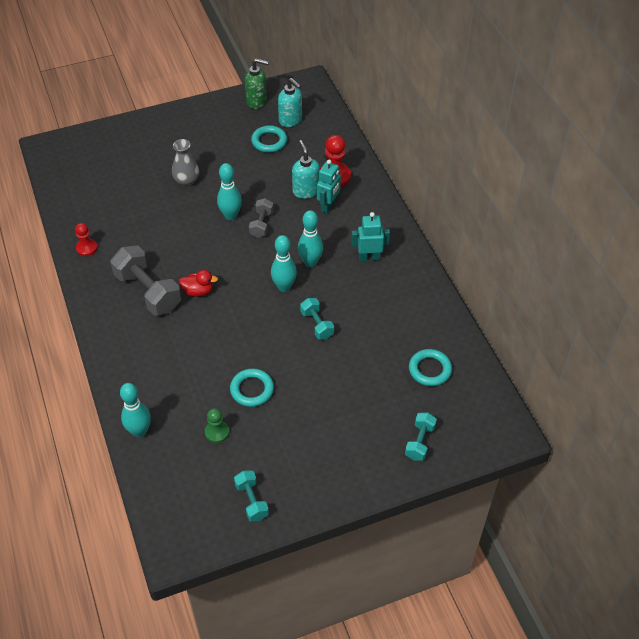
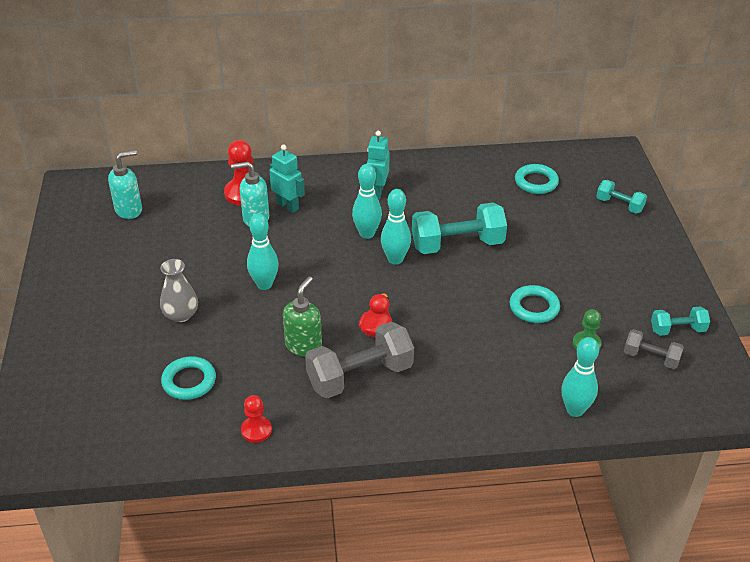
camera: 75 degrees left, 10 degrees down
green soap dispenser [245,58,269,109] -> green soap dispenser moved to [283,276,322,357]
grey dumbbell [249,198,274,238] -> grey dumbbell moved to [624,329,684,369]
turquoise ring [251,125,287,153] -> turquoise ring moved to [161,356,216,400]
turquoise dumbbell [300,298,334,339] -> turquoise dumbbell [412,203,507,254], size x1.85

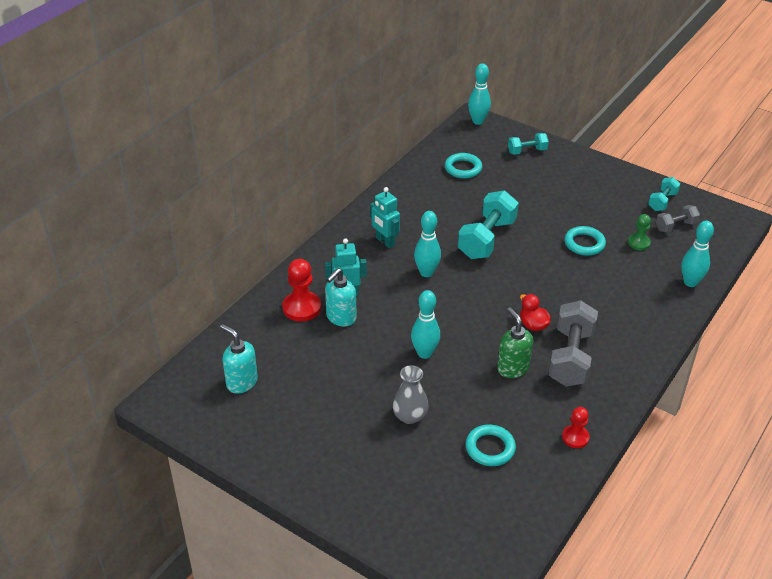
camera: 50 degrees left, 0 degrees up
turquoise soap dispenser [108,150,142,219] -> turquoise soap dispenser turned 60 degrees counterclockwise [220,324,258,394]
turquoise bowling pin [381,189,411,265] -> turquoise bowling pin moved to [468,63,491,125]

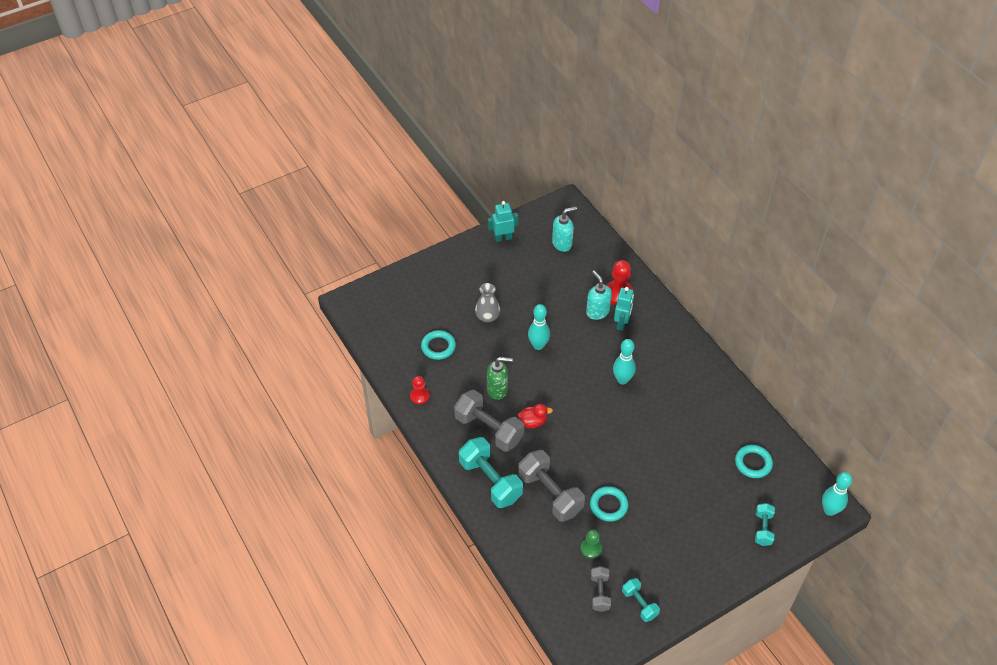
camera: 115 degrees right, 10 degrees up
turquoise robot [370,187,400,248] -> turquoise robot moved to [488,201,518,242]
turquoise dumbbell [458,190,519,259] -> turquoise dumbbell moved to [459,437,523,508]
turquoise bowling pin [681,221,714,287] -> none
none -> grey dumbbell [518,450,585,522]

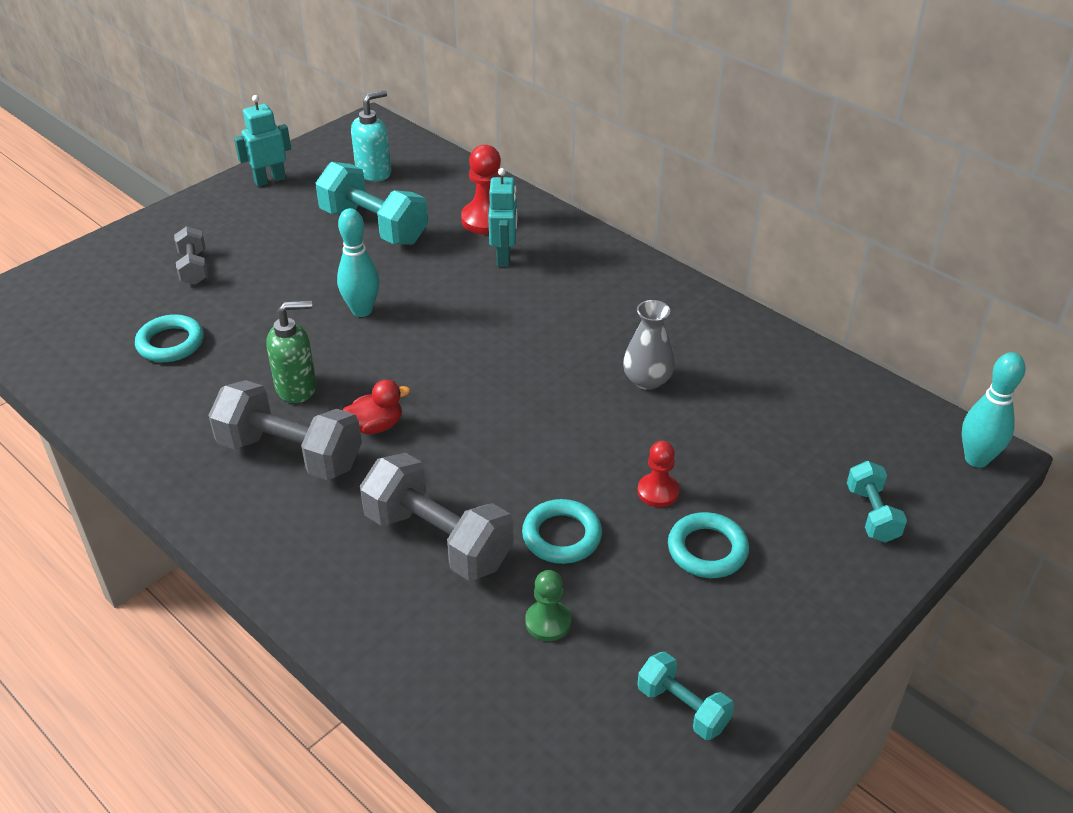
camera: 15 degrees left, 10 degrees down
red pawn [410,376,430,404] -> red pawn moved to [637,441,679,507]
turquoise dumbbell [459,437,523,508] -> turquoise dumbbell moved to [315,162,428,245]
grey vase [475,283,500,322] -> grey vase moved to [623,300,675,390]
turquoise soap dispenser [586,270,612,320] -> none
grey dumbbell [591,566,611,612] -> grey dumbbell moved to [174,226,208,285]
turquoise bowling pin [613,339,636,384] -> none
turquoise ring [735,445,773,478] -> turquoise ring moved to [668,512,749,578]

